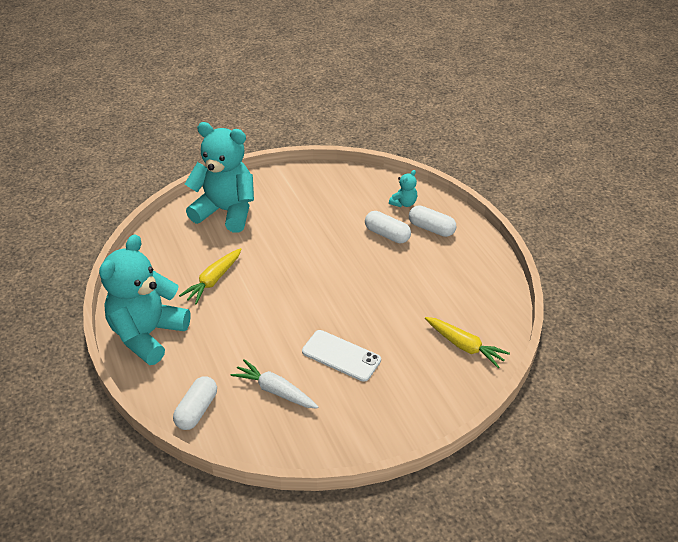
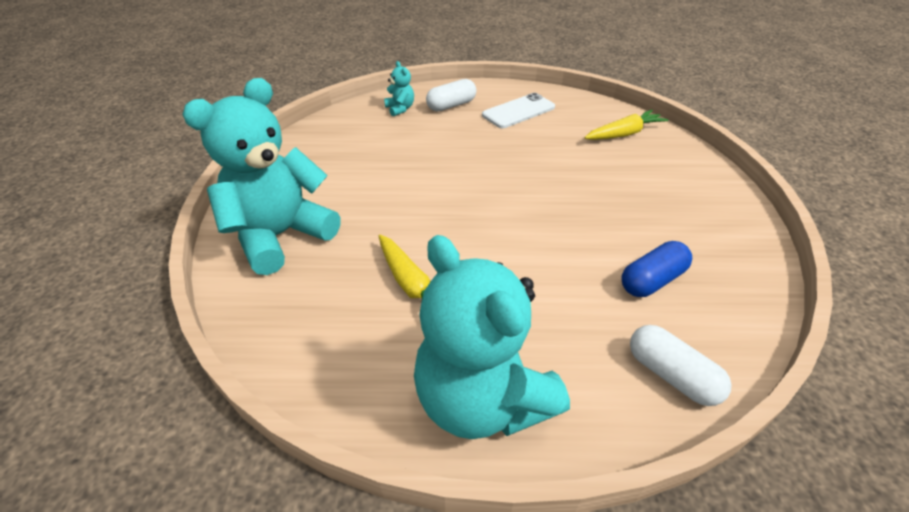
camera: 65 degrees left, 0 degrees up
white carrot [230,359,318,409] -> blue capsule [621,241,692,297]
white phone [302,330,381,382] -> white phone moved to [482,93,555,128]
white capsule [365,211,411,243] -> none

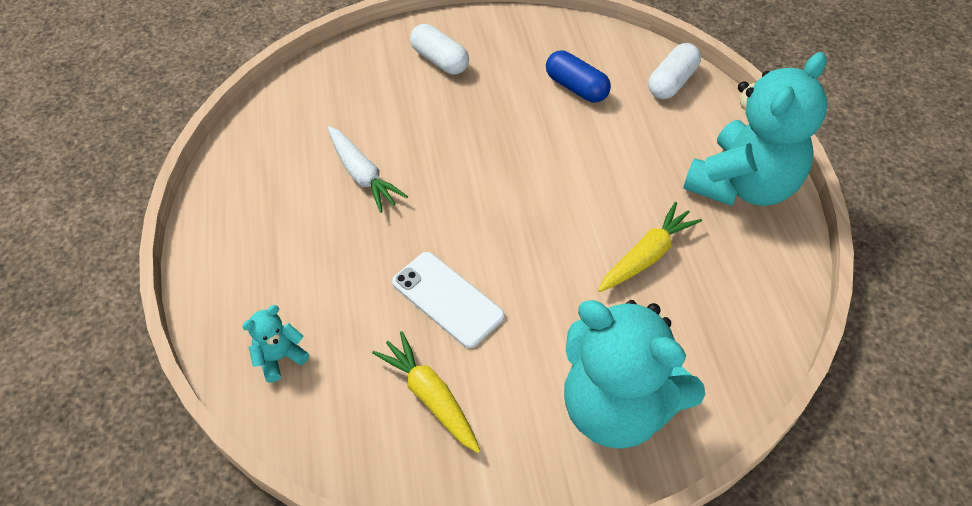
camera: 100 degrees left, 10 degrees up
white capsule [426,79,476,112] -> white capsule moved to [410,24,469,74]
white phone [482,93,555,128] -> white phone moved to [392,252,505,348]
yellow carrot [585,110,668,140] -> yellow carrot moved to [372,331,480,453]
none -> white carrot [328,126,408,213]

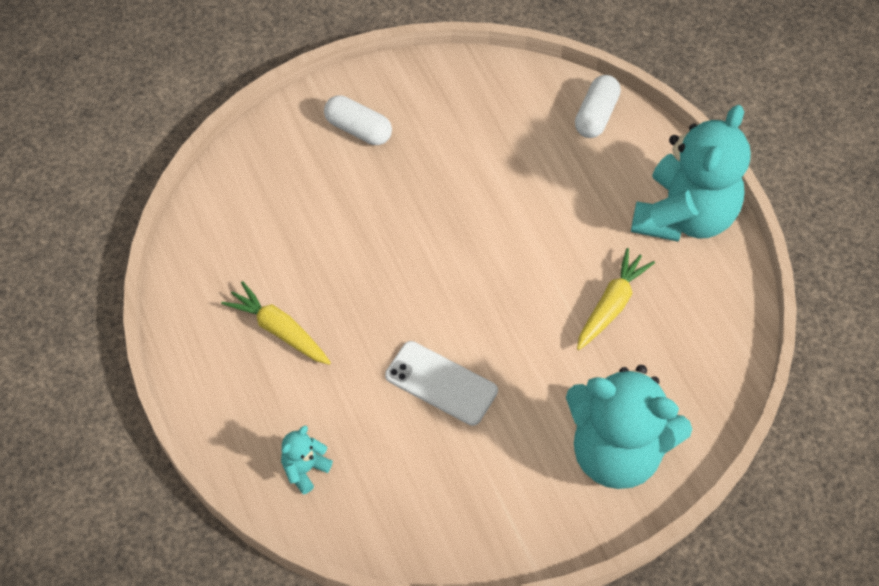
camera: 15 degrees left, 5 degrees up
white carrot [328,126,408,213] -> none
yellow carrot [372,331,480,453] -> yellow carrot moved to [221,281,331,365]
blue capsule [546,51,611,103] -> none

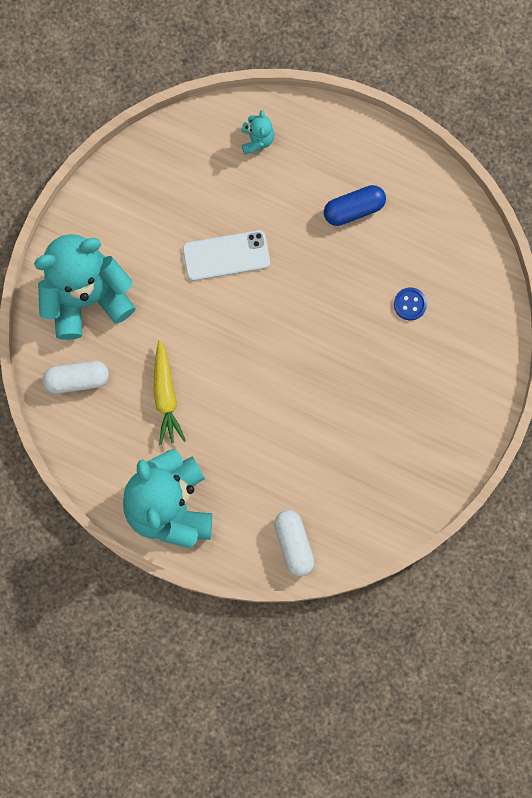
camera: 140 degrees right, 20 degrees up
yellow carrot [221,281,331,365] -> blue capsule [324,185,386,226]
white capsule [324,95,392,145] -> white capsule moved to [43,361,109,394]
none -> blue button [394,287,427,320]

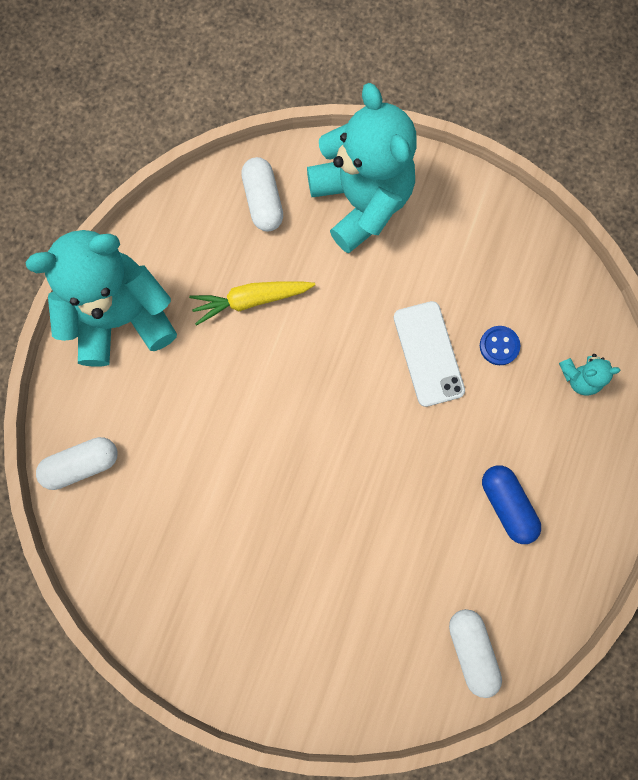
camera: 85 degrees right, 0 degrees up
blue button [394,287,427,320] -> blue button moved to [480,326,520,365]
none -> white capsule [449,609,502,698]

